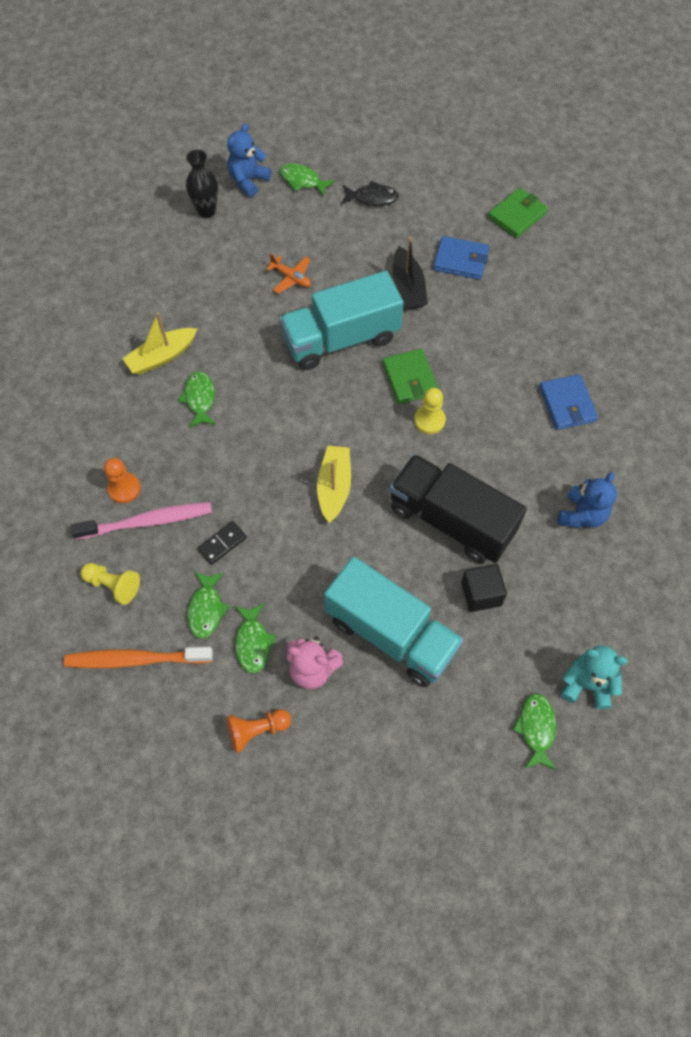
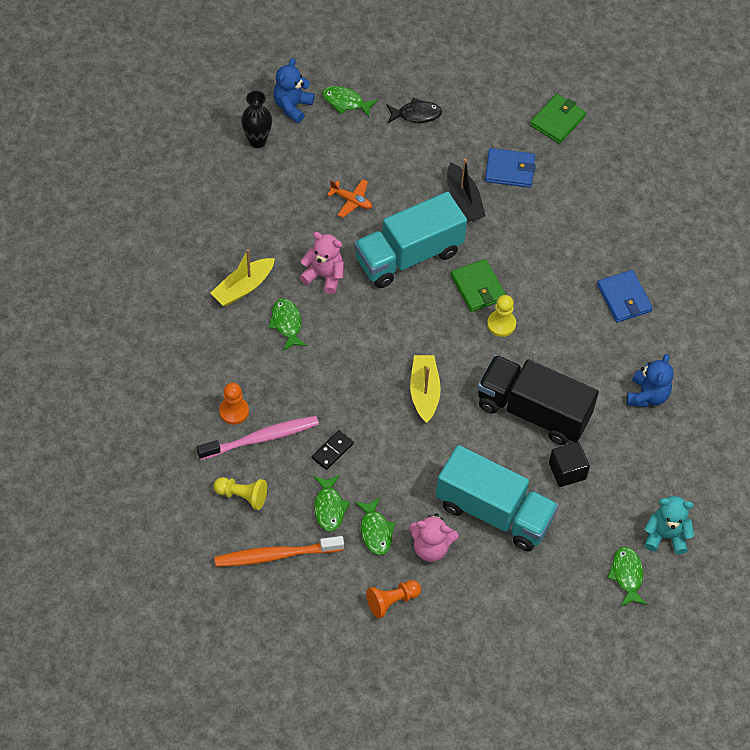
camera: 10 degrees left, 5 degrees down
none -> pink teddy bear [300,232,344,294]

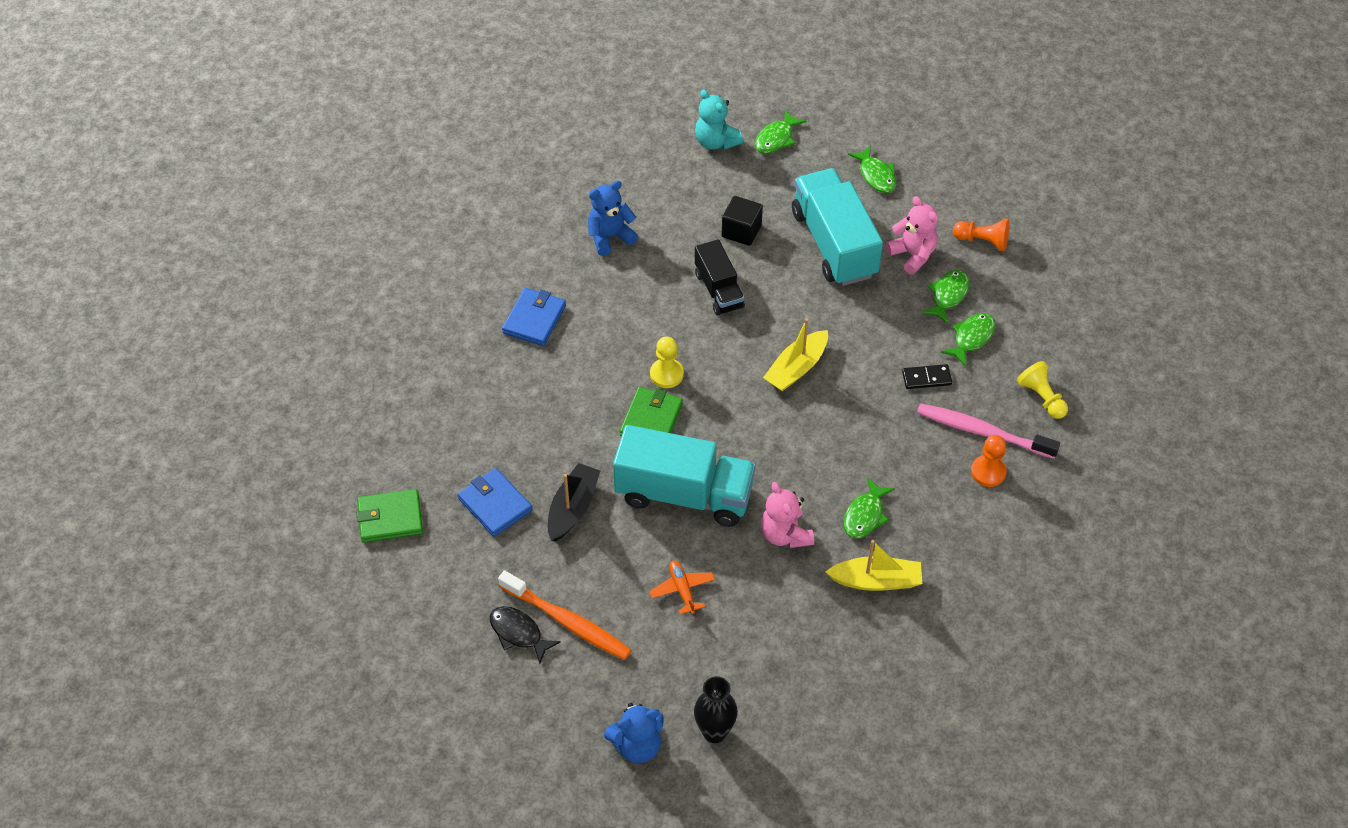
camera: 135 degrees left, 5 degrees down
orange toothbrush [214,536,344,567] -> orange toothbrush moved to [498,570,631,660]
green fish [322,86,378,117] -> green fish moved to [848,145,897,193]
black truck [477,355,598,445] -> black truck [695,240,745,315], size x0.57

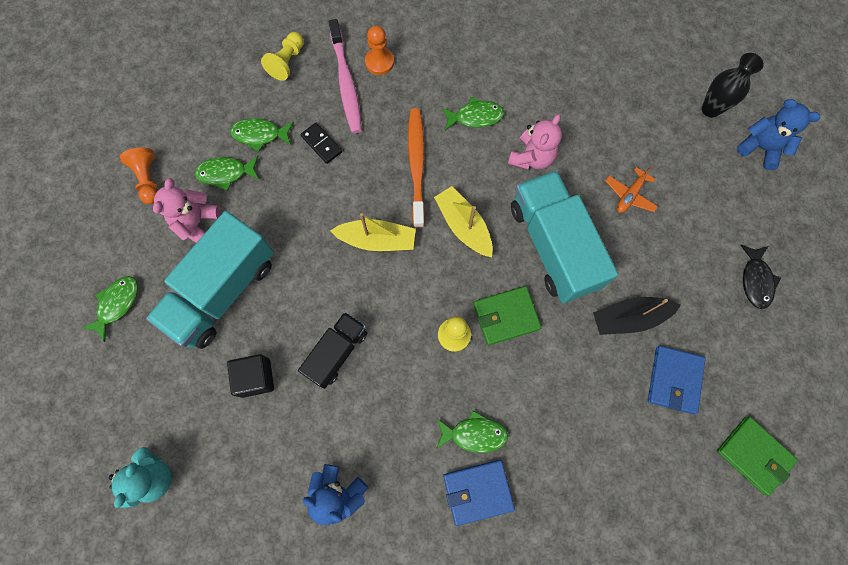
camera: 125 degrees left, 20 degrees up
orange toothbrush [498,570,631,660] -> orange toothbrush moved to [408,108,425,228]
green fish [755,110,806,154] -> green fish moved to [436,410,508,453]
yellow boat [826,540,922,591] -> yellow boat moved to [434,186,493,257]

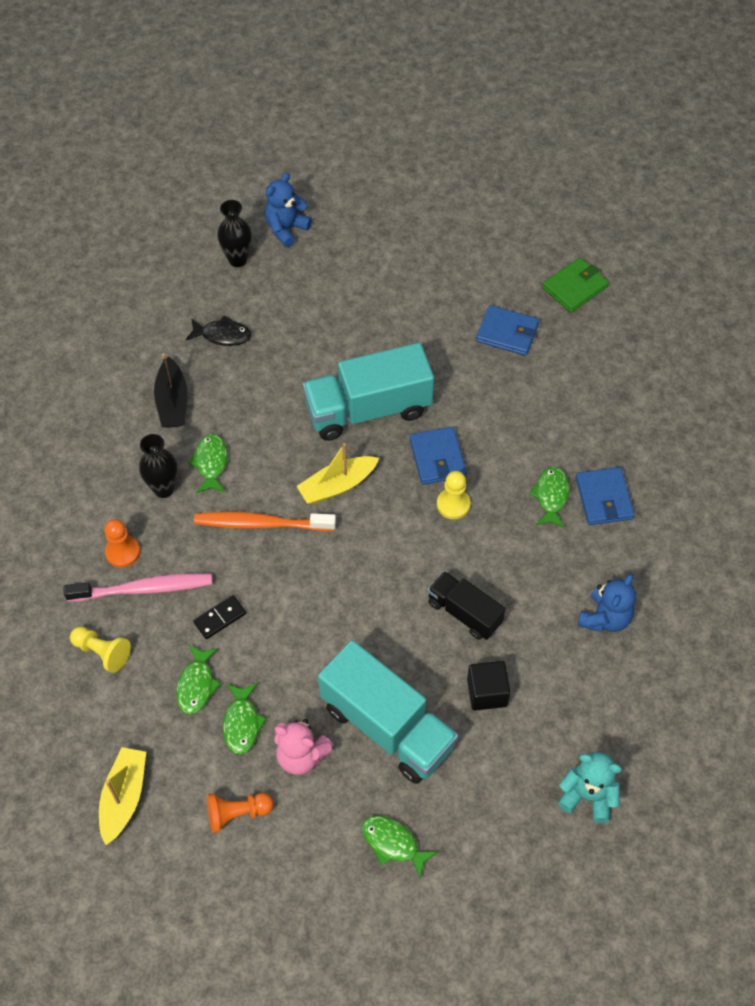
camera: 85 degrees left, 15 degrees down
yellow boat [330,213,416,251] -> yellow boat moved to [99,747,146,845]
green wallet [473,286,541,345] -> blue wallet [410,427,467,485]
pink teddy bear [508,114,562,170] -> none
black boat [593,297,681,335] -> black boat moved to [154,354,187,428]
orange plane [606,166,658,213] -> none
black fish [741,245,781,309] -> black fish moved to [186,315,251,346]
none -> black vase [139,434,178,498]

